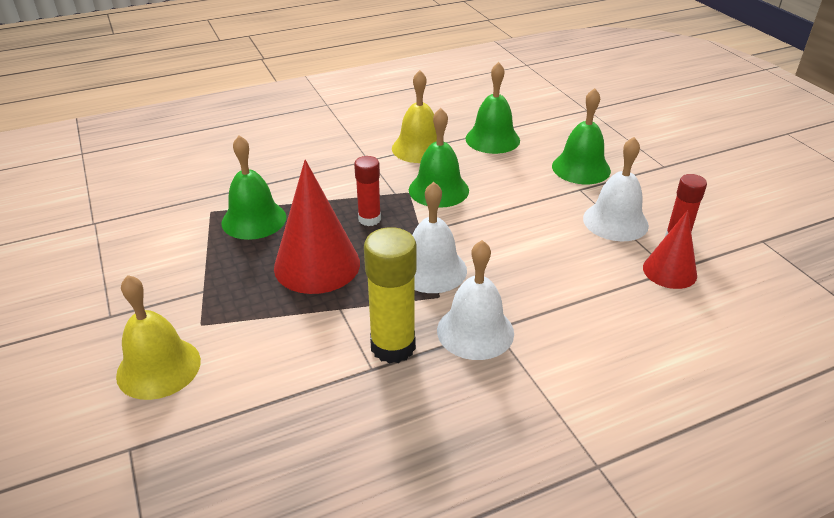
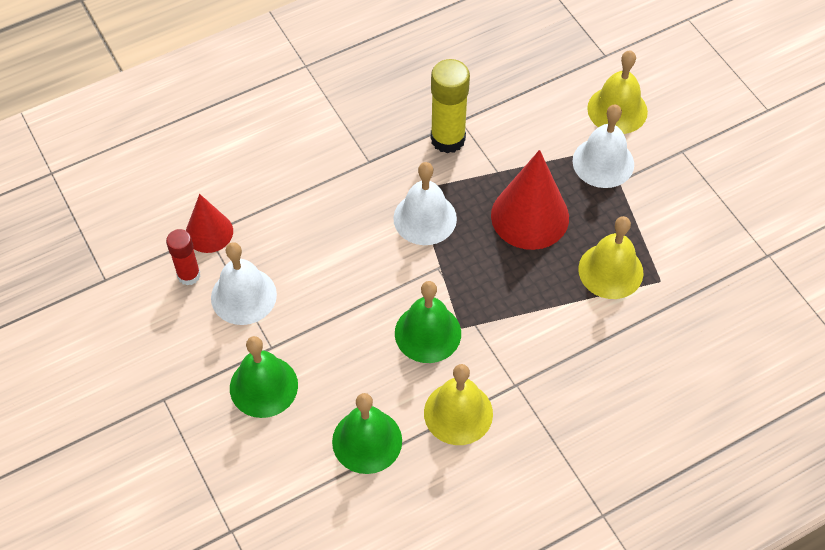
camera: 175 degrees right, 20 degrees up
green bell [221,135,286,240] -> yellow bell [578,216,643,299]
red glue stick [354,156,381,226] -> none
white bell [437,240,514,360] -> white bell moved to [572,104,634,188]

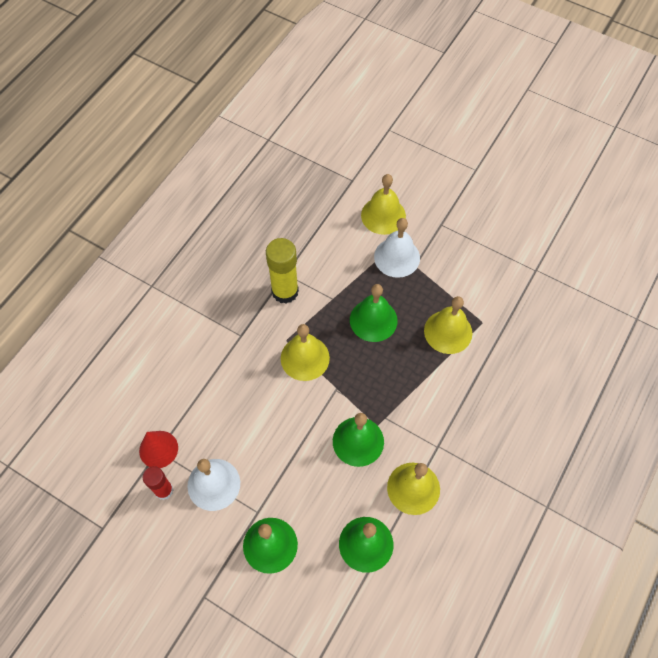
camera: 30 degrees left, 5 degrees up
white bell [393,162,457,245] -> yellow bell [281,324,330,381]
red cone [491,150,569,250] -> green bell [350,284,398,342]

